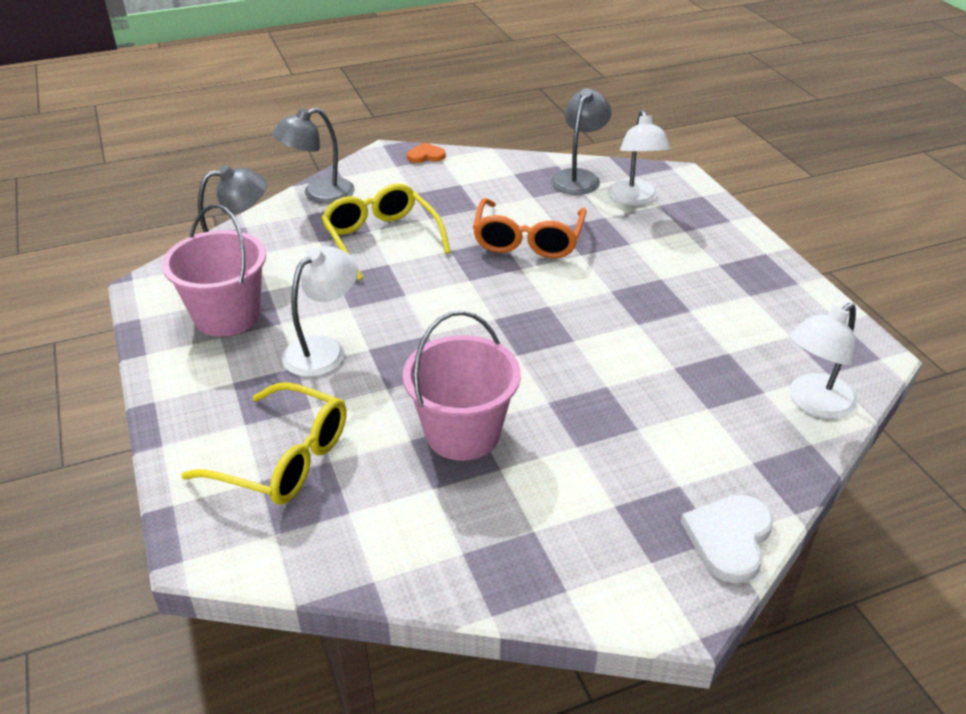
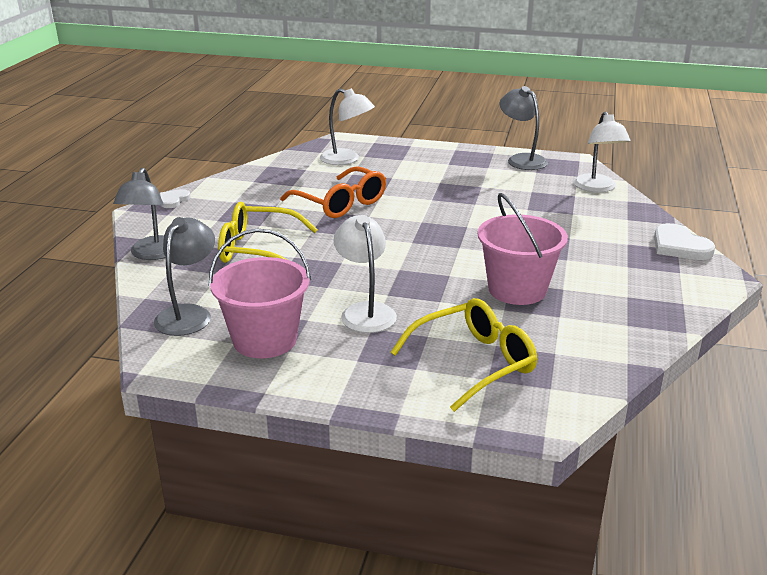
camera: 55 degrees left, 10 degrees down
orange heart [407,143,445,163] -> white heart [159,189,191,208]
grey lamp [551,88,611,195] -> grey lamp moved to [499,86,548,170]

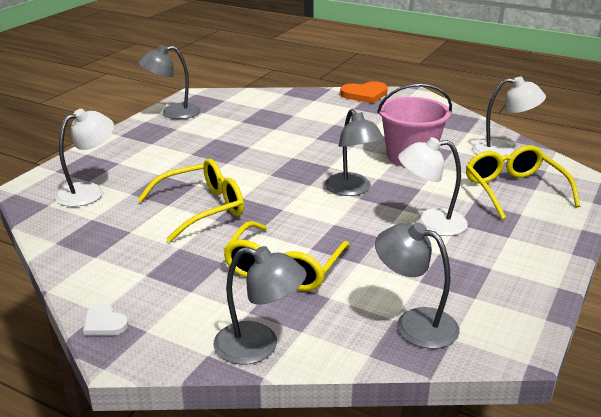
camera: 75 degrees left, 0 degrees up
pink bucket [209,229,311,358] -> none
orange glasses [280,166,386,218] -> yellow glasses [137,159,244,242]
white lamp [573,111,630,192] -> white lamp moved to [472,77,546,156]
white heart [654,223,716,260] -> orange heart [340,81,388,103]
none -> grey lamp [325,109,384,196]

